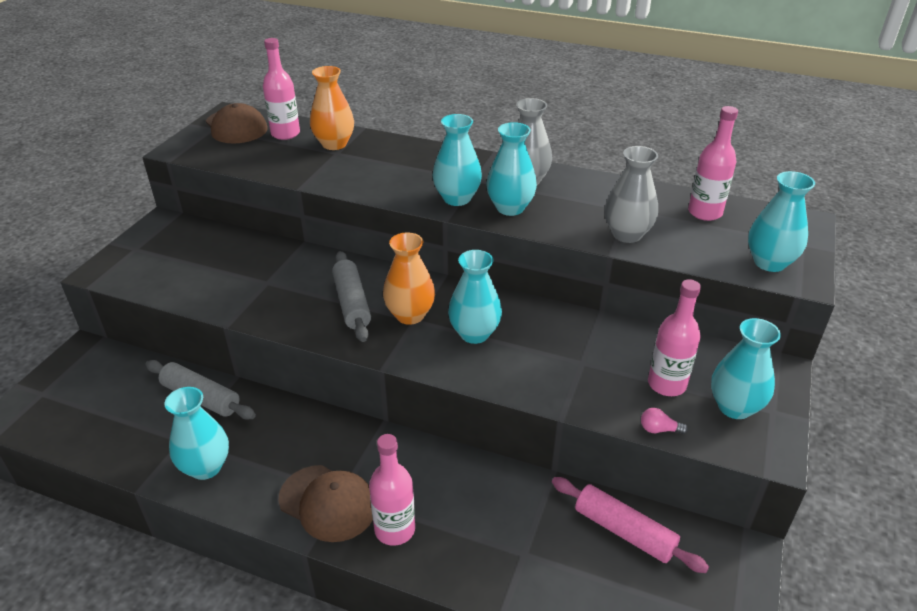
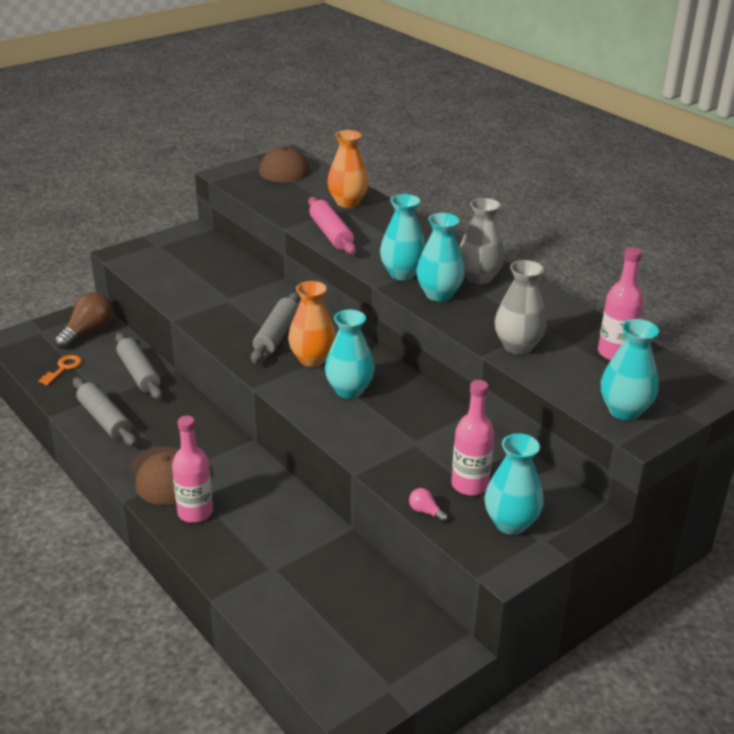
camera: 30 degrees right, 5 degrees down
turquoise vase [165,387,229,480] -> grey rolling pin [73,377,137,446]
pink bottle [263,38,300,140] -> none
pink rolling pin [552,477,709,573] -> pink rolling pin moved to [308,197,356,254]
none -> orange key [39,355,82,385]
none -> brown light bulb [54,292,113,350]

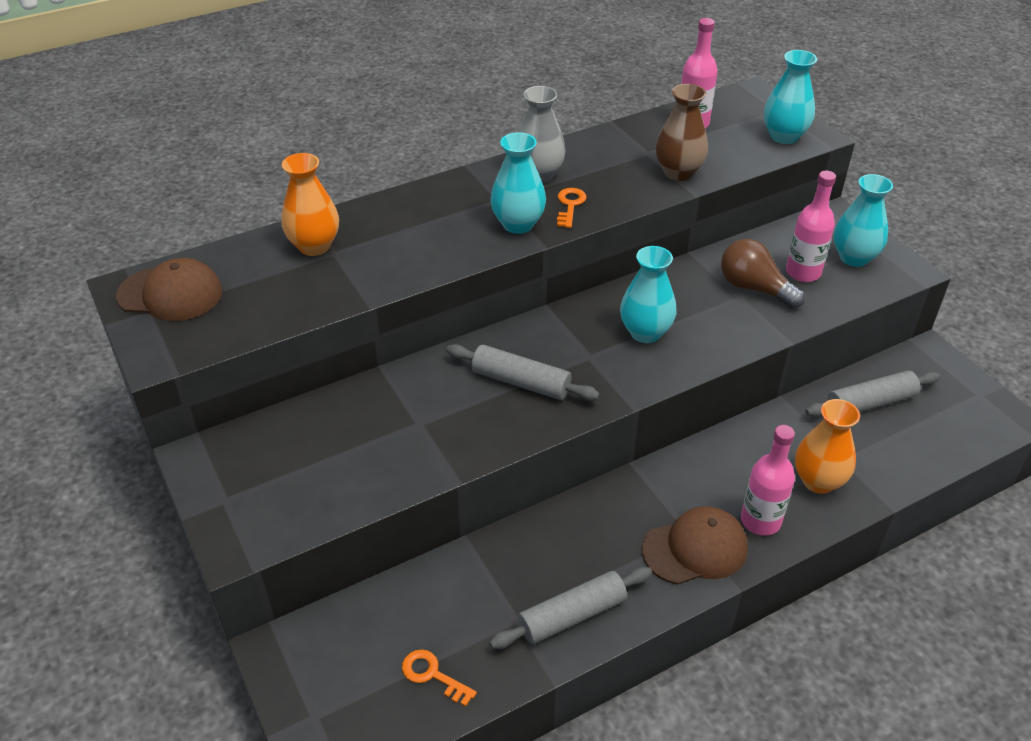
camera: 80 degrees left, 10 degrees up
brown light bulb [54,292,113,350] -> brown light bulb moved to [721,239,805,309]
grey rolling pin [116,333,162,399] -> grey rolling pin moved to [805,370,940,417]
orange vase [288,281,336,367] -> orange vase moved to [795,399,860,494]
pink rolling pin [308,197,356,254] -> none
pink light bulb [409,488,448,523] -> none
turquoise vase [416,213,465,302] -> orange key [557,188,587,228]
grey vase [495,260,547,355] -> brown vase [656,84,708,181]

